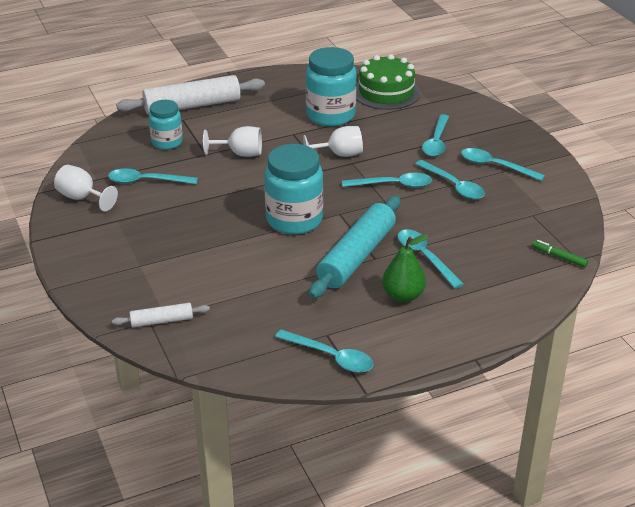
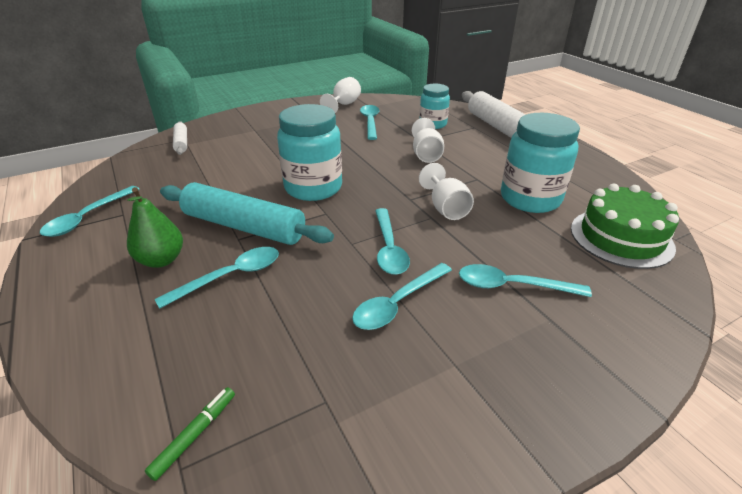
camera: 85 degrees right, 0 degrees up
turquoise spoon [461,148,545,181] -> none

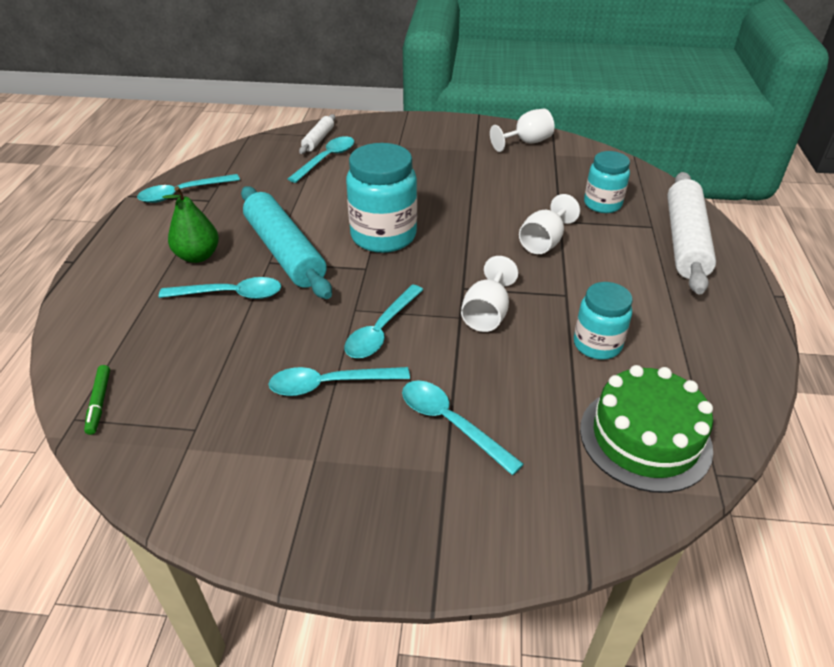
camera: 35 degrees right, 5 degrees up
green marker [145,387,235,481] -> green marker turned 105 degrees clockwise [84,365,110,435]
turquoise spoon [360,105,379,140] -> turquoise spoon moved to [288,136,354,183]
turquoise jar [501,113,580,213] -> turquoise jar [574,282,632,360], size x0.61

